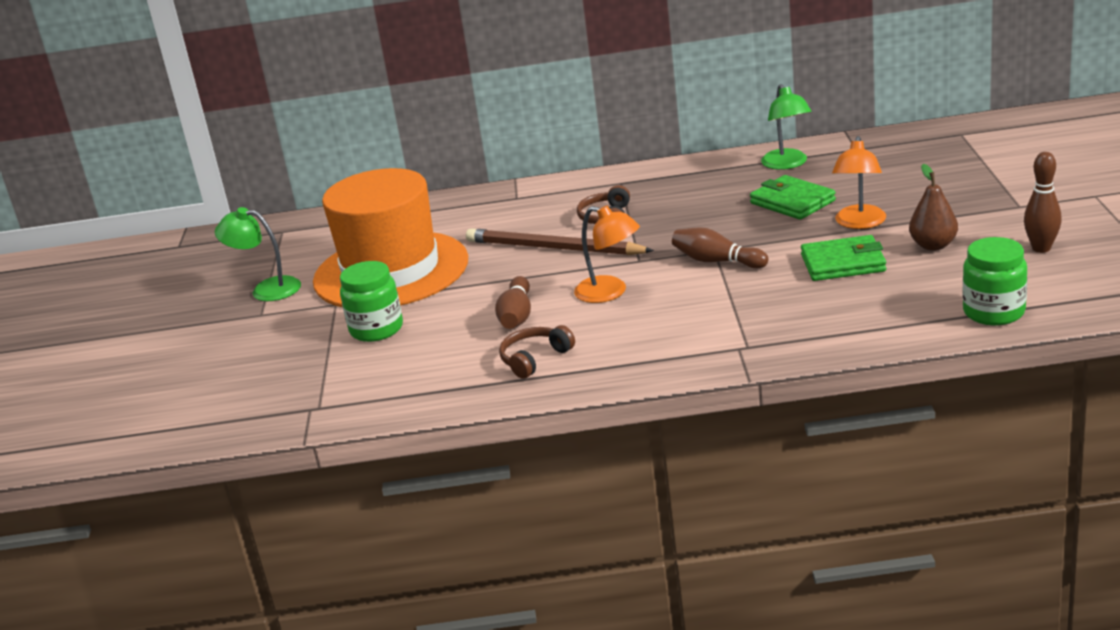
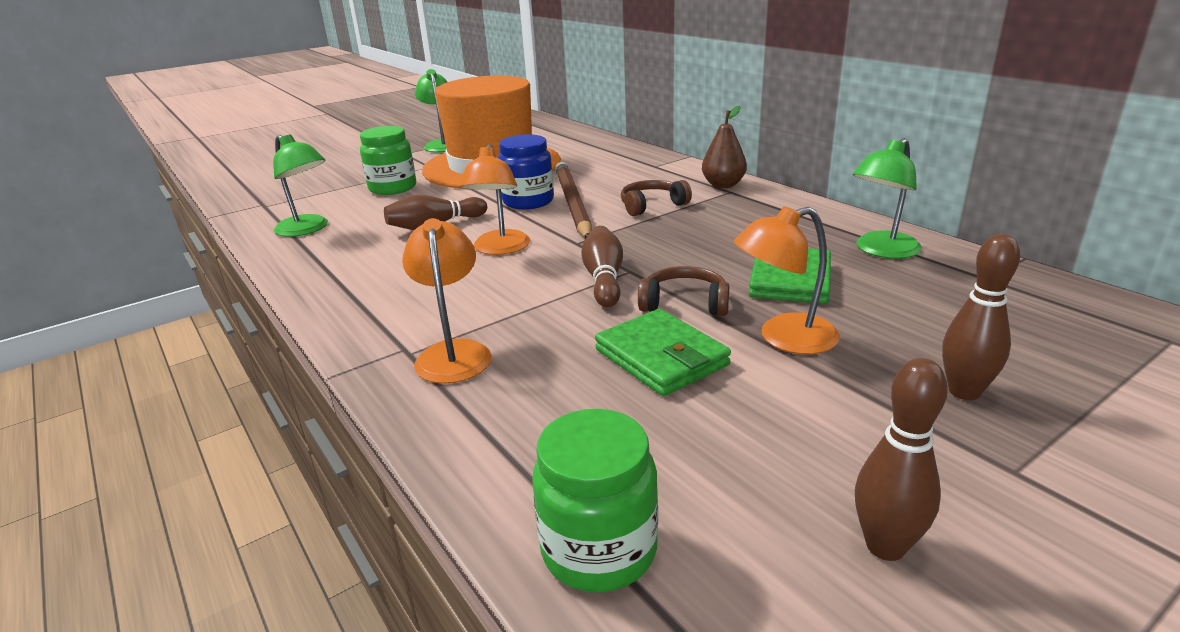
camera: 55 degrees right, 0 degrees up
brown headphones [499,325,575,379] -> brown headphones moved to [638,266,730,316]
brown pear [909,164,958,251] -> brown pear moved to [702,105,747,188]
none -> green lamp [273,134,328,237]
none -> orange lamp [402,218,492,384]
none -> blue jar [498,134,554,210]
none -> brown bowling pin [942,234,1020,400]

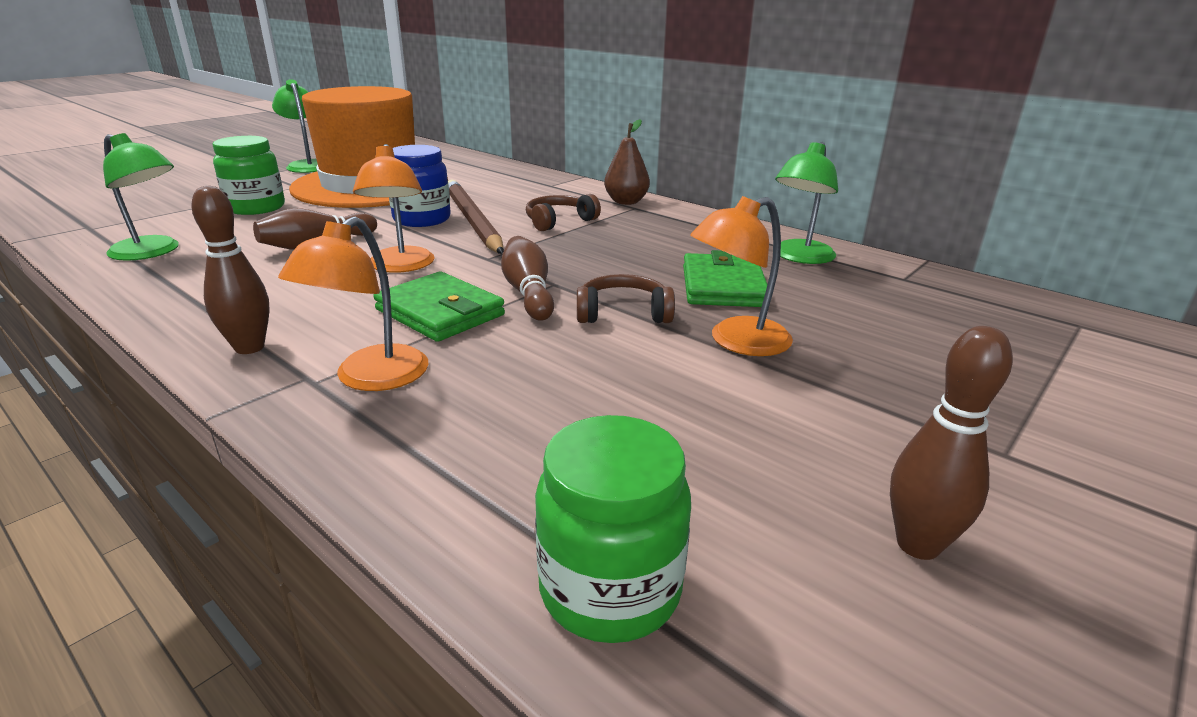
camera: 15 degrees left, 0 degrees up
orange lamp [402,218,492,384] -> orange lamp turned 135 degrees counterclockwise [278,216,429,391]
green wallet [595,309,731,396] -> green wallet moved to [373,272,505,342]
brown bowling pin [942,234,1020,400] -> brown bowling pin moved to [191,186,270,354]

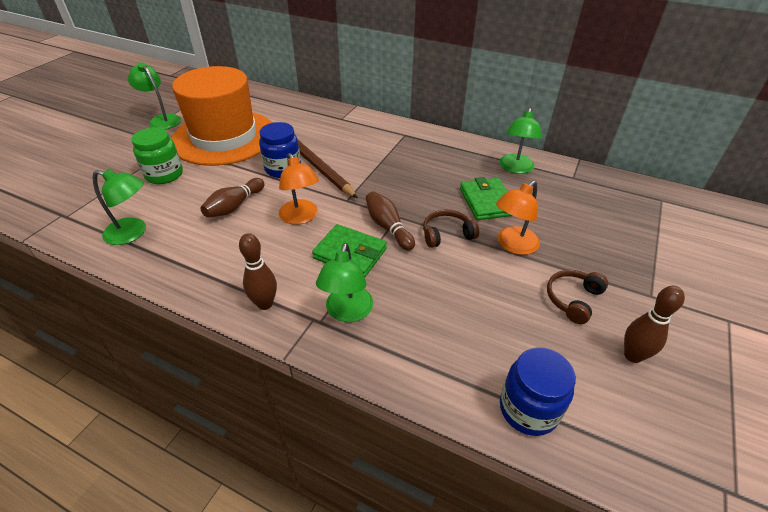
camera: 15 degrees left, 15 degrees up
orange lamp [278,216,429,391] -> green lamp [316,243,373,322]
brown headphones [526,194,601,231] -> brown headphones moved to [547,270,608,324]
green jar [535,415,691,643] -> blue jar [500,347,576,436]
brown pear [604,119,650,205] -> none

